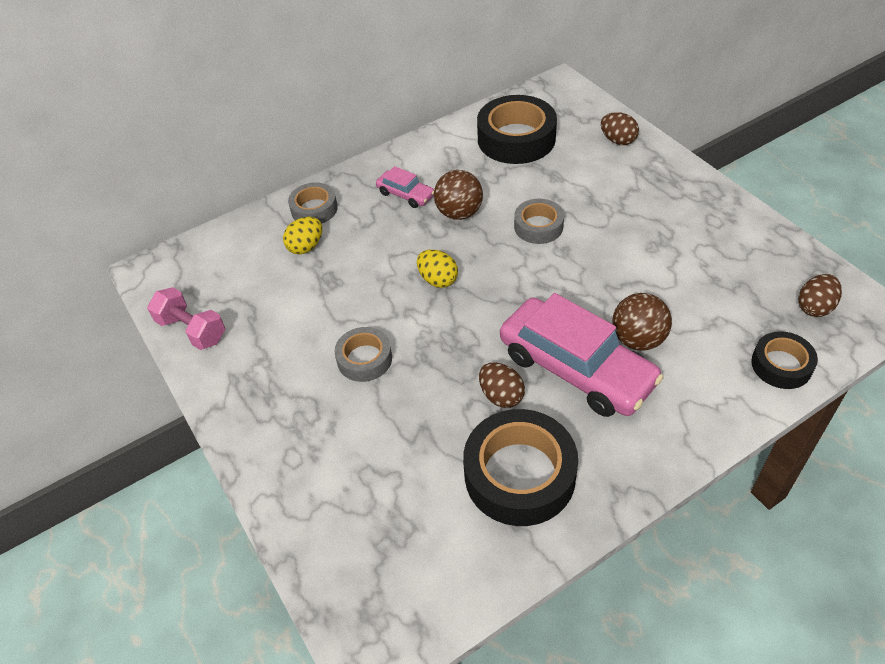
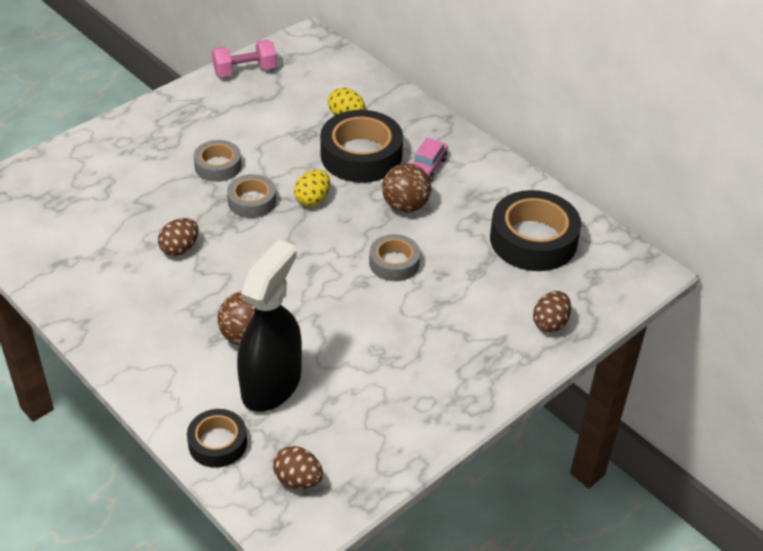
camera: 75 degrees right, 5 degrees down
pink dumbbell [147,287,225,350] -> pink dumbbell turned 45 degrees clockwise [212,40,277,77]
grey tape [288,182,338,224] -> grey tape moved to [227,174,276,218]
black tape [463,409,578,526] -> black tape moved to [320,110,403,183]
pink car [500,293,664,417] -> none
none -> black spray bottle [237,239,302,412]

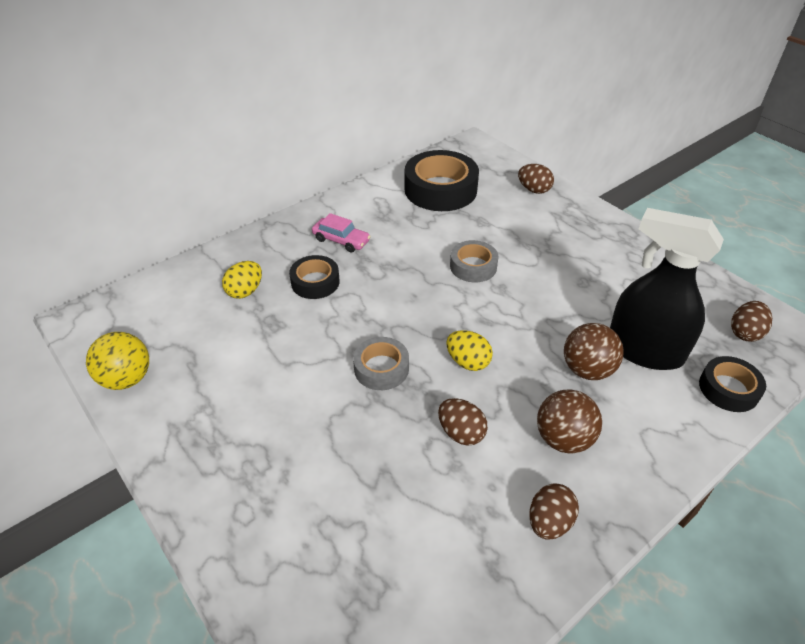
camera: 85 degrees left, 0 degrees up
grey tape [193,140,242,182] -> none
pink dumbbell [212,40,277,77] -> yellow ball [86,332,149,390]
yellow egg [294,170,330,207] -> yellow egg moved to [446,330,493,371]
black tape [320,110,403,183] -> black tape [289,255,340,299], size x0.56
brown ball [382,163,431,213] -> brown ball moved to [537,389,602,454]
none -> brown egg [529,484,579,540]

